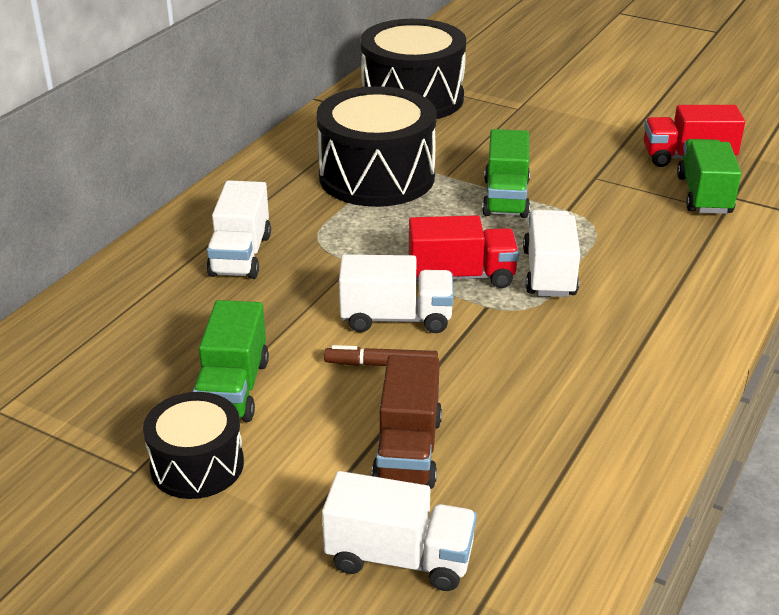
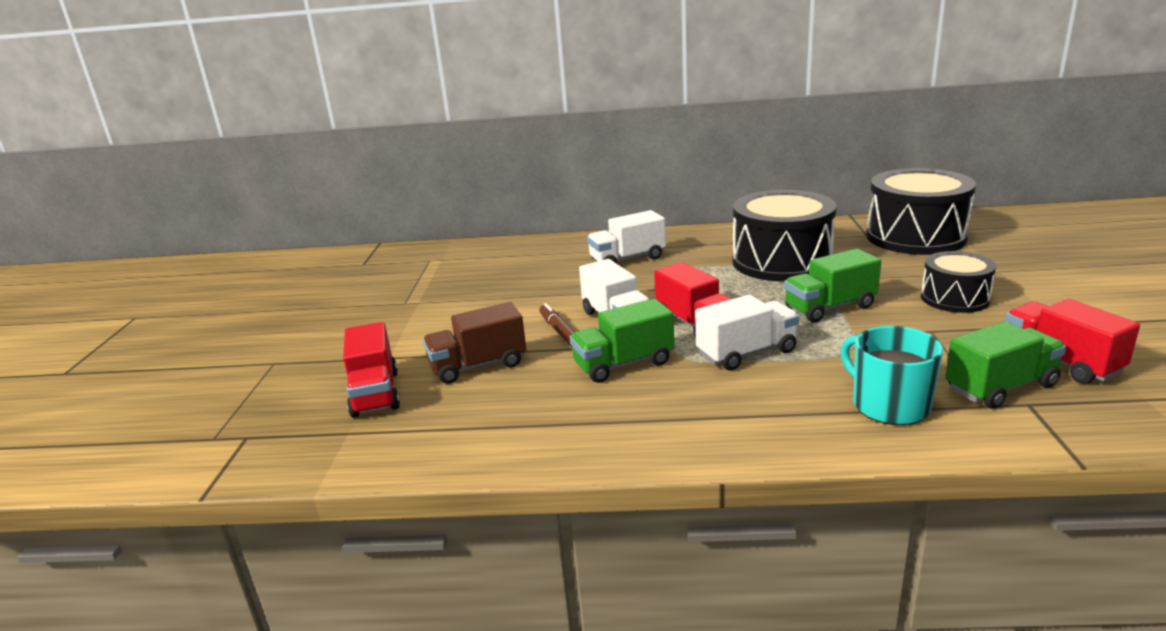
camera: 65 degrees right, 10 degrees down
black drum [143,392,244,499] -> black drum moved to [921,251,996,313]
green truck [193,300,269,422] -> green truck moved to [570,299,674,383]
white truck [322,471,477,591] -> red truck [343,322,400,418]
none -> turquoise mug [840,326,943,425]

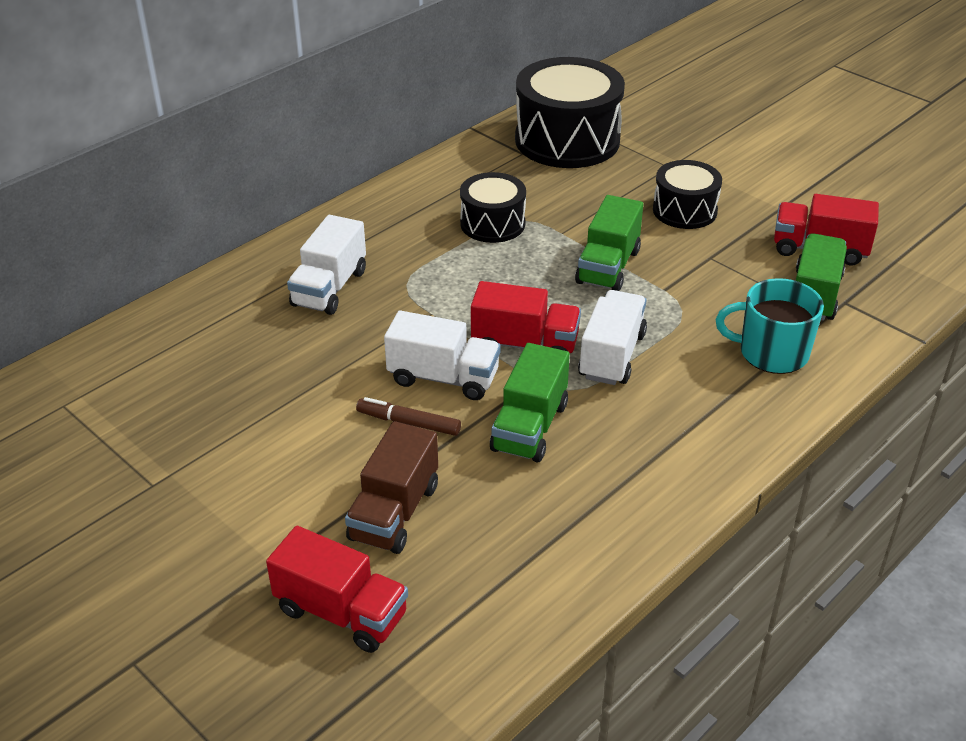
camera: 50 degrees left, 15 degrees up
black drum [733,190,837,281] -> black drum [460,172,526,243], size x0.56

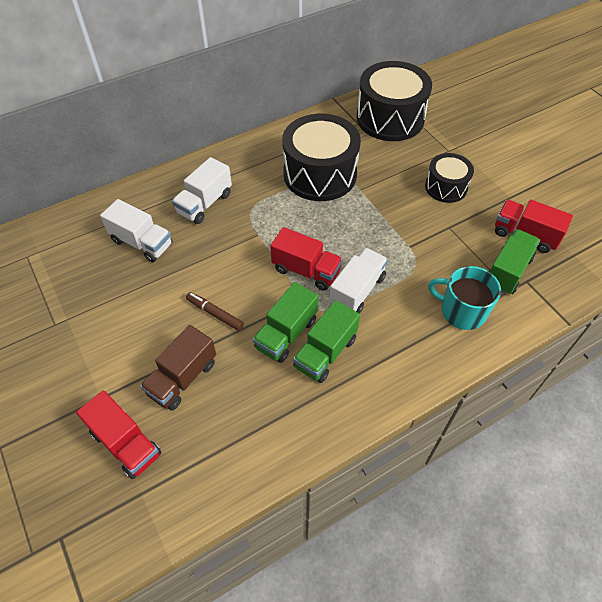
camera: 15 degrees right, 15 degrees up
white truck [384,311,501,400] -> white truck moved to [100,199,172,262]
black drum [460,172,526,243] -> black drum [282,114,361,201], size x1.77
green truck [575,195,643,291] -> green truck moved to [293,300,360,383]

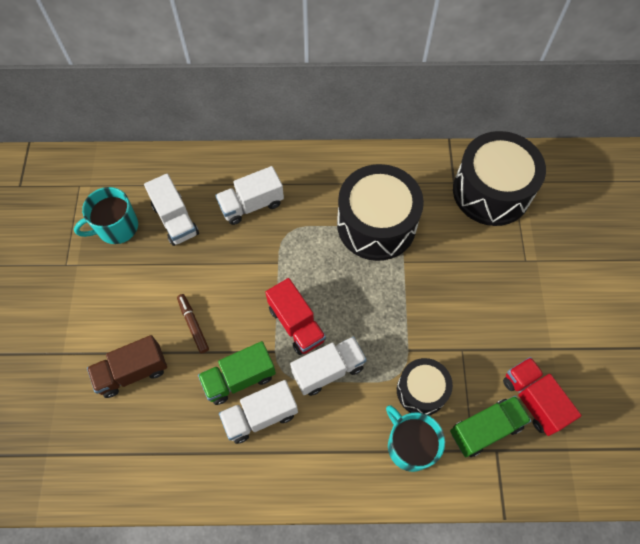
camera: 30 degrees right, 10 degrees up
red truck [76,390,162,479] -> none
green truck [293,300,360,383] -> white truck [219,380,298,444]
black drum [425,153,474,203] -> black drum moved to [397,358,453,415]
none -> turquoise mug [74,187,138,244]

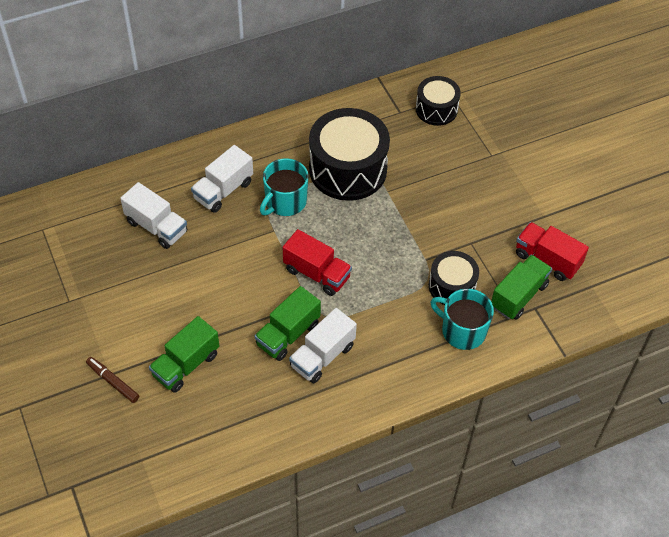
camera: 25 degrees left, 10 degrees down
turquoise mug [74,187,138,244] -> turquoise mug moved to [260,158,309,216]
brown truck [87,335,167,398] -> green truck [149,316,219,393]
brown marker [177,294,209,353] -> brown marker moved to [86,357,139,403]
white truck [290,336,367,396] -> none
black drum [453,131,546,226] -> black drum [416,76,461,126], size x0.56

